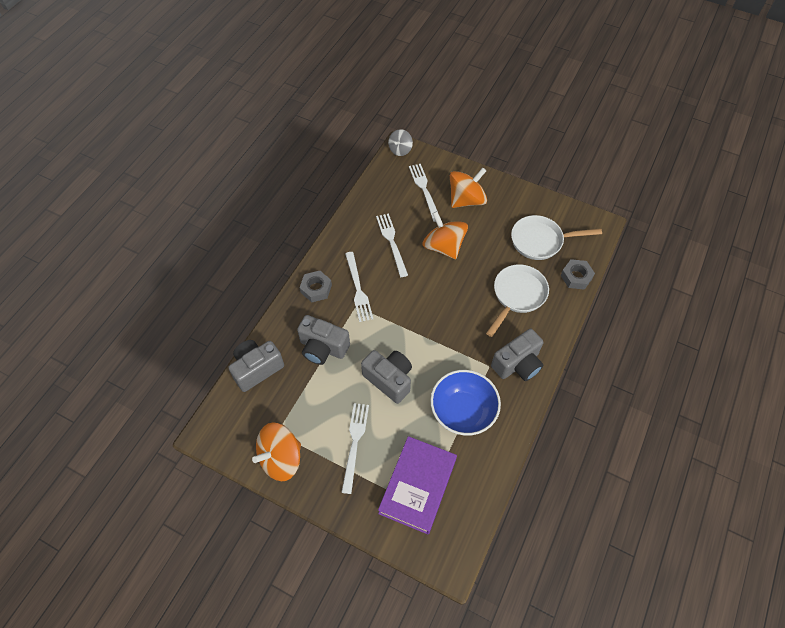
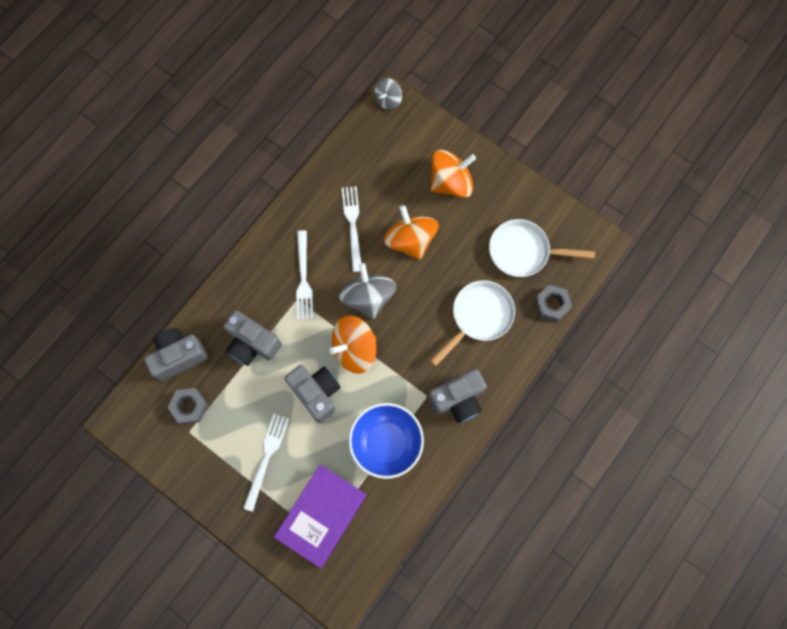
camera: 10 degrees right, 15 degrees up
orange spinning top [252,422,301,481] -> orange spinning top moved to [329,315,376,374]
grey nut [299,271,332,302] -> grey nut moved to [168,388,208,424]
white fork [409,164,438,222] -> none
none -> grey spinning top [339,263,396,319]

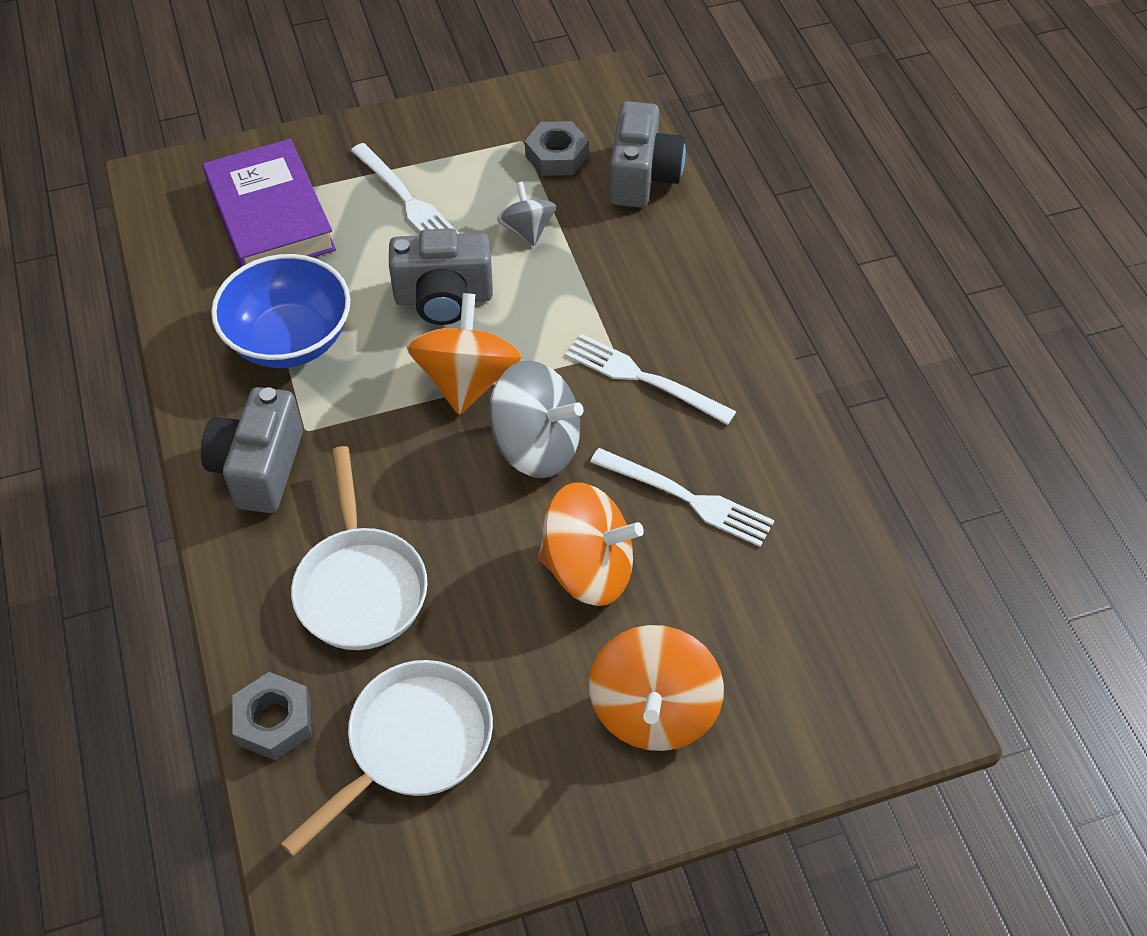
camera: 125 degrees right, 20 degrees down
grey camera [224,310,282,366] -> none
grey spinning top [374,78,402,110] -> grey spinning top moved to [497,181,556,246]

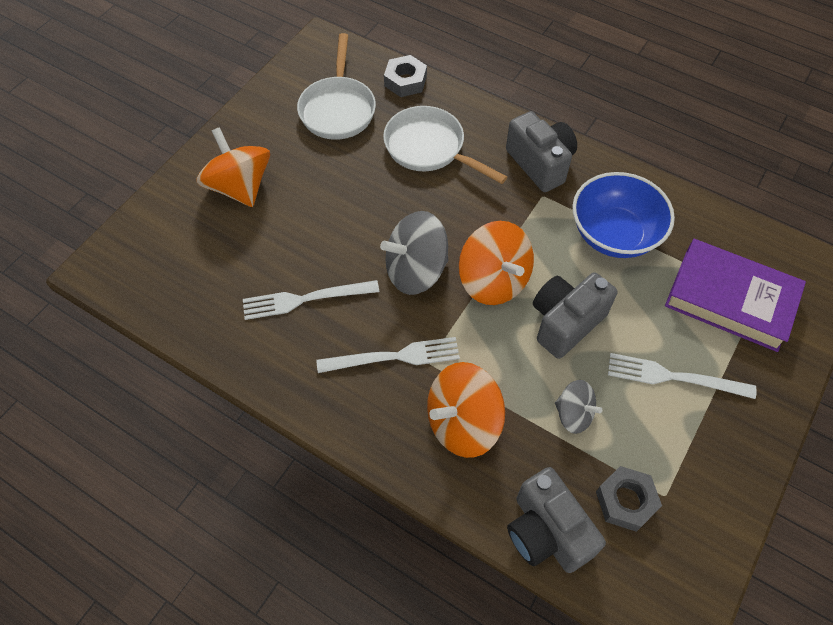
camera: 140 degrees right, 5 degrees up
orange spinning top [538,483,644,606] -> orange spinning top moved to [427,362,505,458]

